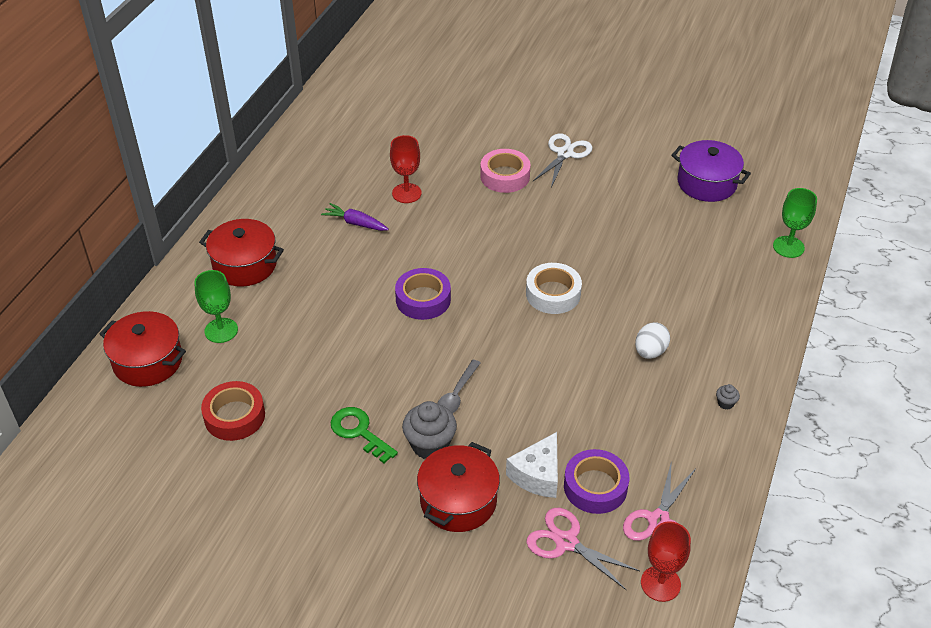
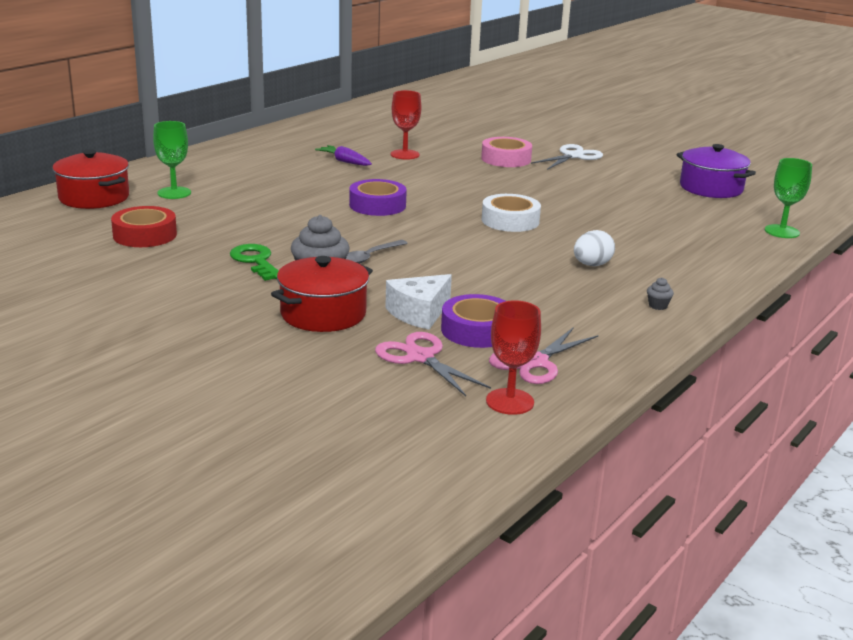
camera: 15 degrees right, 20 degrees down
red pot [199,219,284,287] -> none

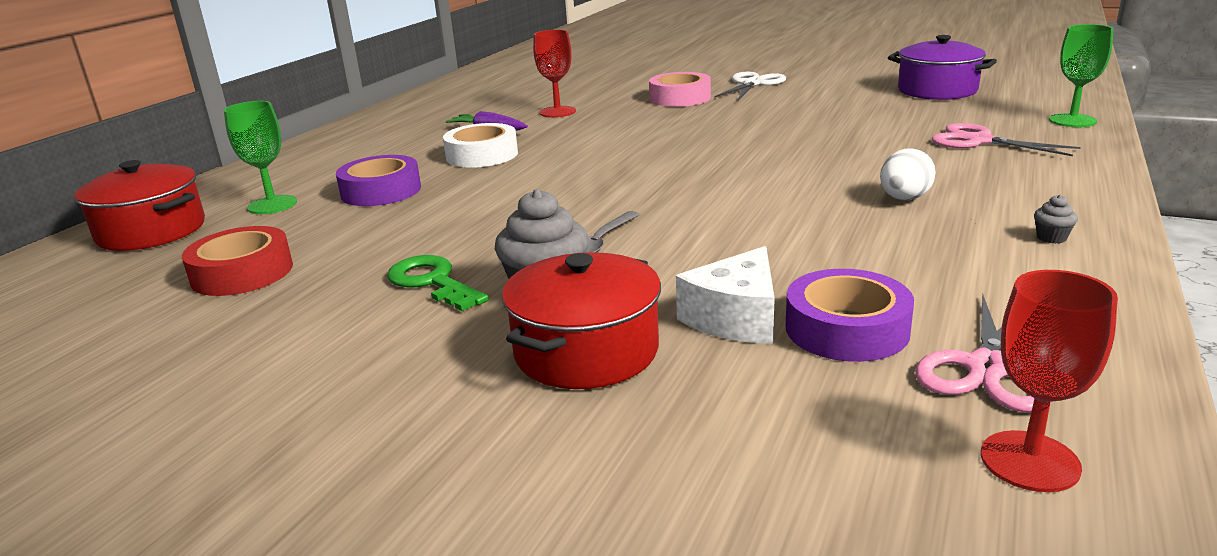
camera: 10 degrees left, 0 degrees up
purple tape [349,179,407,216] -> purple tape moved to [336,155,421,206]
pink scissors [375,332,491,396] -> pink scissors moved to [931,123,1081,156]
white tape [482,194,541,232] -> white tape moved to [443,123,518,168]

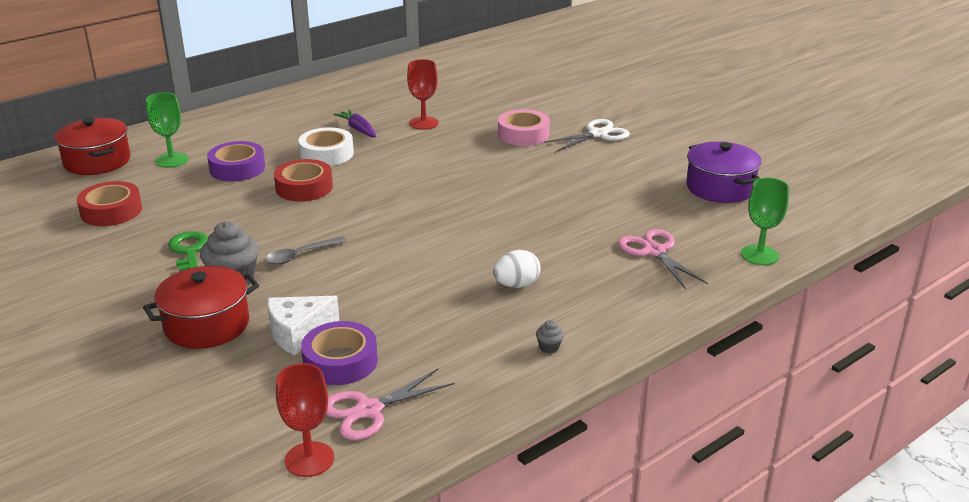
camera: 25 degrees right, 5 degrees up
none -> red tape [274,159,333,202]

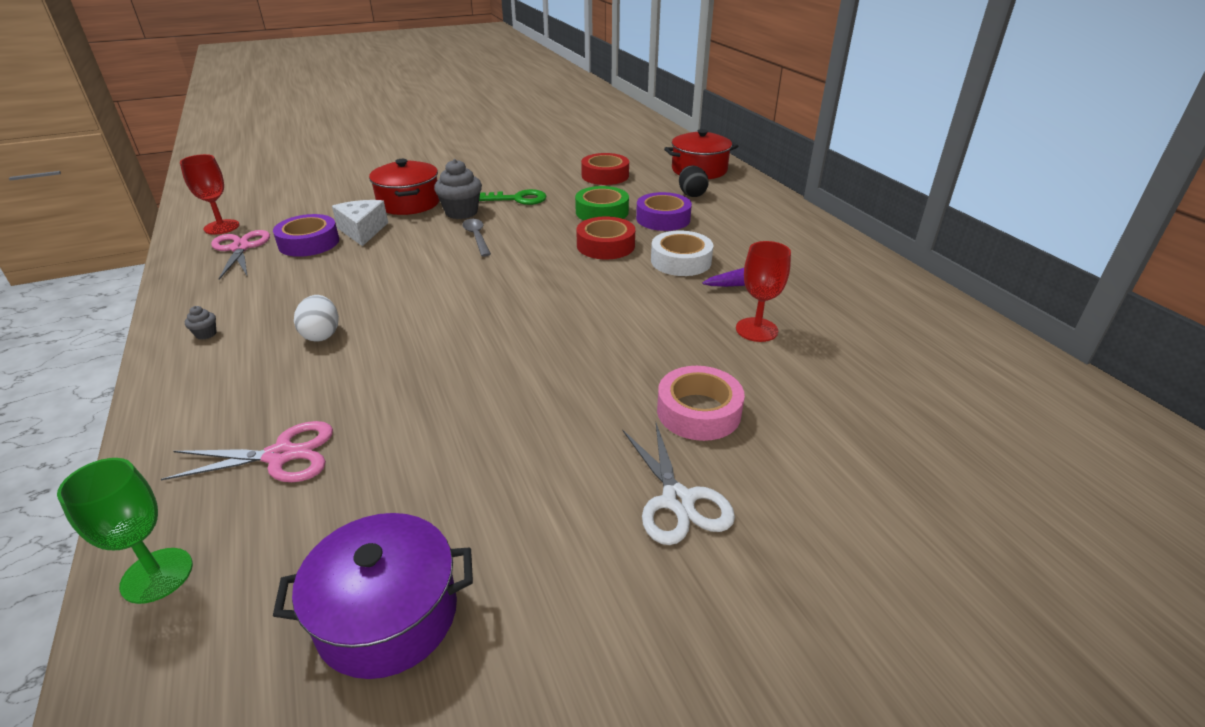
camera: 105 degrees right, 5 degrees up
green goblet [146,92,188,168] -> black egg [679,165,709,197]
none -> green tape [575,186,629,220]

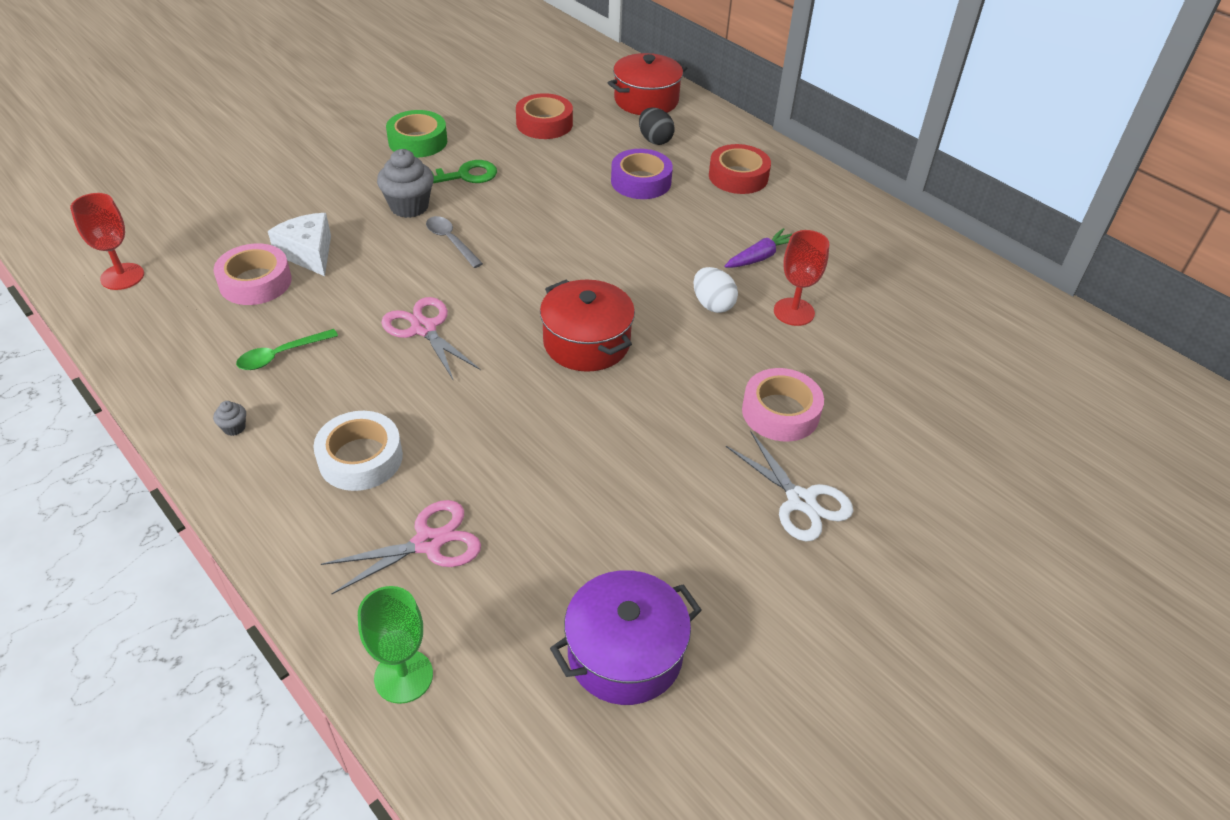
camera: 20 degrees left, 10 degrees up
pink scissors [211,230,270,279] -> pink scissors moved to [381,297,480,381]
purple tape [273,214,339,257] -> pink tape [214,243,292,305]
white egg [294,295,339,341] -> white egg moved to [694,267,738,313]
red pot [369,159,439,215] -> red pot moved to [540,280,635,372]
green tape [575,186,629,220] -> green tape moved to [386,110,447,158]
red tape [576,217,635,259] -> red tape moved to [709,144,771,194]
white tape [651,231,713,276] -> white tape moved to [313,411,403,491]
none -> green spoon [236,329,338,370]

